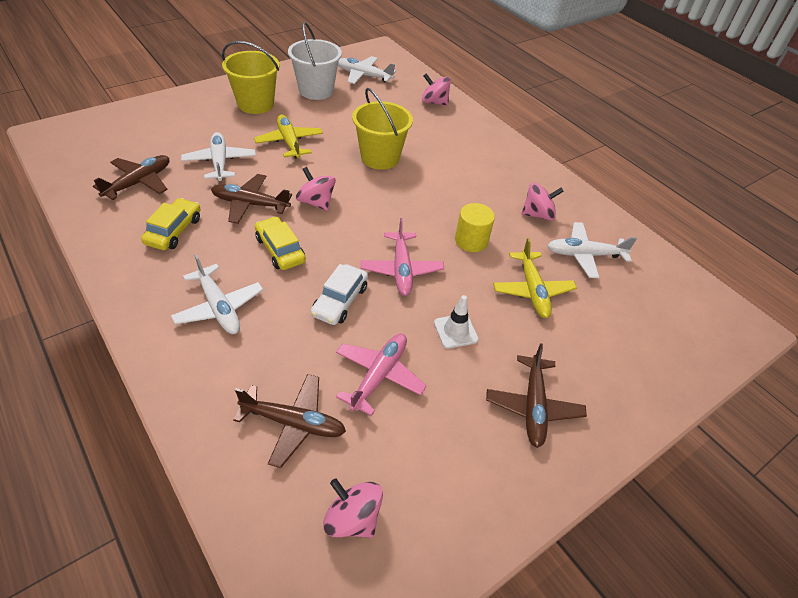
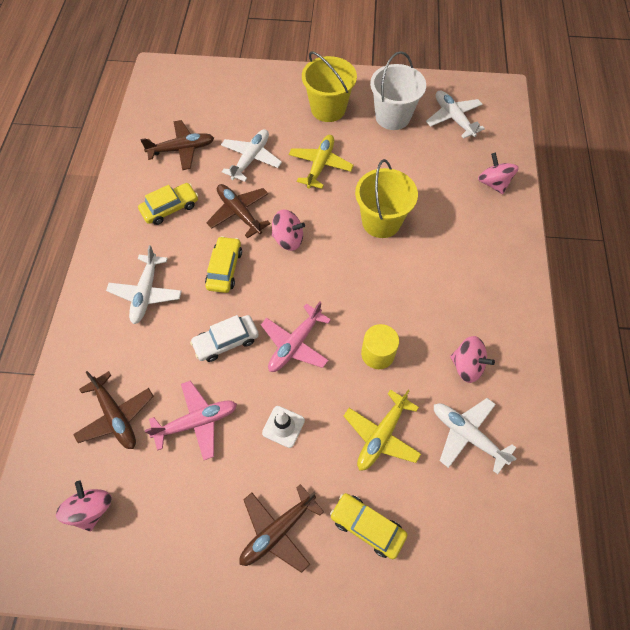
camera: 45 degrees right, 15 degrees up
pink spinning top [296,167,336,211] -> pink spinning top turned 105 degrees clockwise [272,209,305,251]
none -> yellow car [330,493,407,559]

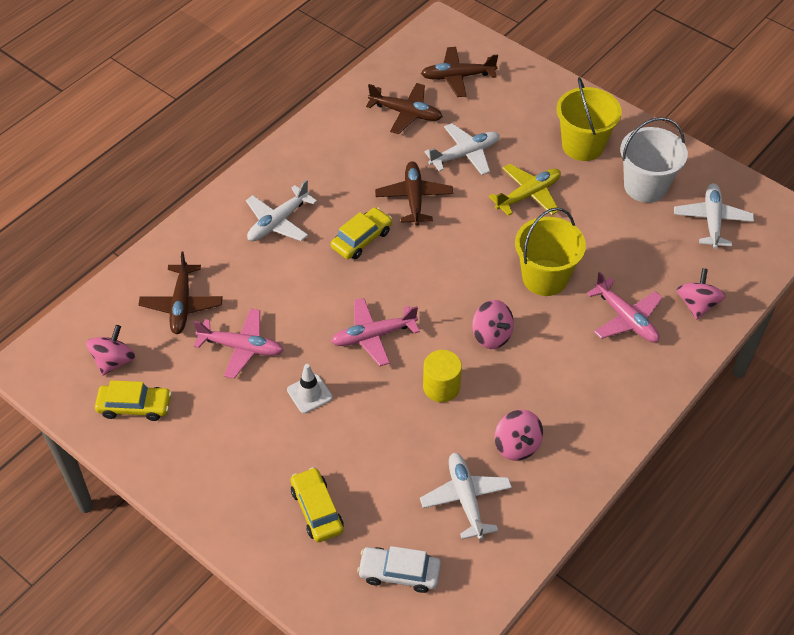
camera: 35 degrees right, 10 degrees down
yellow car [138,183,198,225] -> yellow car moved to [95,380,172,421]
white car [190,315,259,362] -> white car moved to [357,546,441,593]
brown plane [239,484,324,573] -> brown plane moved to [421,47,498,97]
pink spinning top [272,209,305,251] -> pink spinning top moved to [472,300,514,349]
yellow plane [344,389,421,471] -> none
none -> pink plane [587,272,663,343]

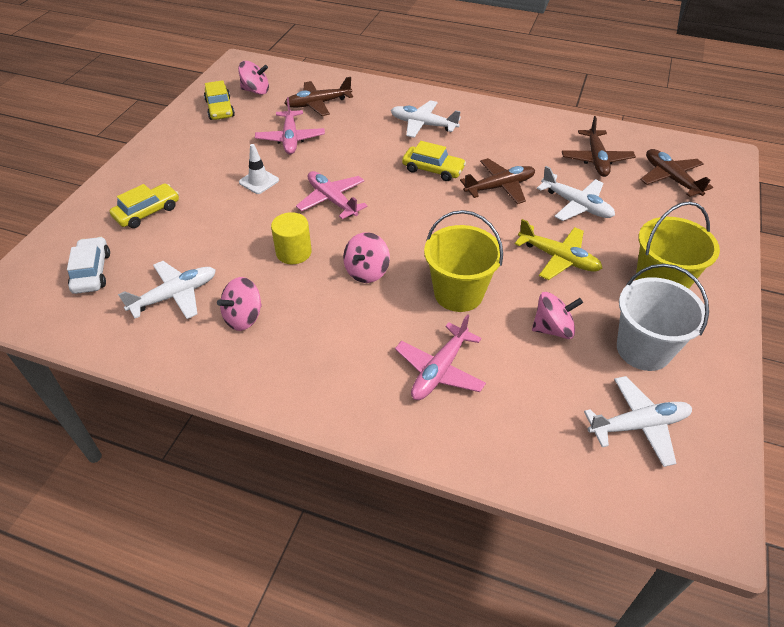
camera: 70 degrees right, 5 degrees down
pink spinning top [677,268,726,320] -> pink spinning top moved to [532,292,583,339]

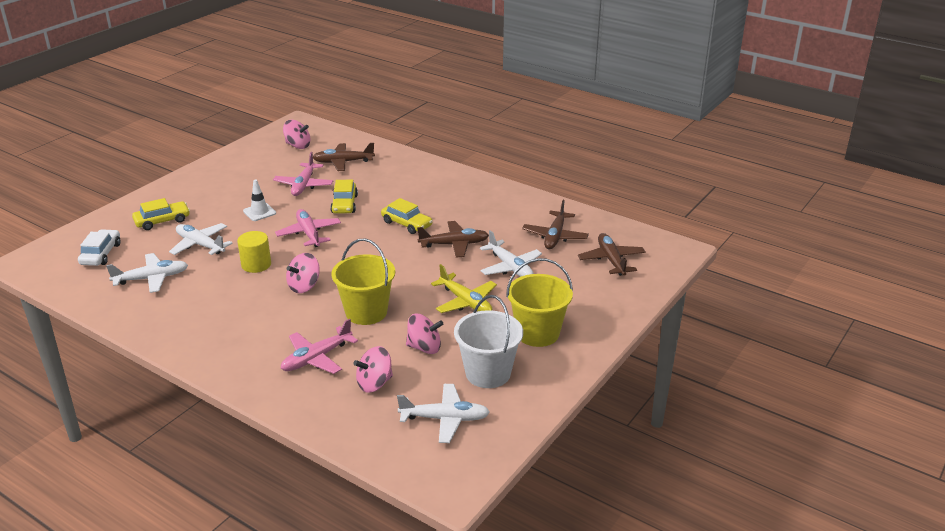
camera: 15 degrees right, 15 degrees down
yellow car [204,80,235,120] -> yellow car moved to [330,180,358,214]
pink spinning top [217,277,262,331] -> pink spinning top moved to [353,346,393,393]
white plane [391,100,461,138] -> white plane moved to [169,223,233,255]

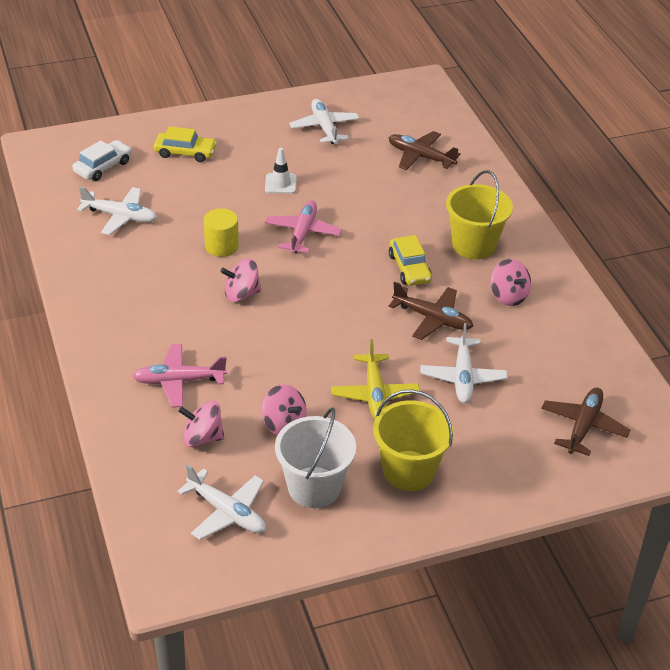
camera: 35 degrees right, 10 degrees up
white plane [169,223,233,255] -> white plane moved to [289,99,359,144]
pink plane [273,152,333,196] -> none
pink spinning top [283,120,310,149] -> pink spinning top moved to [490,259,531,306]
yellow car [330,180,358,214] -> none
yellow bucket [331,238,395,325] -> yellow bucket moved to [446,170,513,259]
brown plane [522,200,589,249] -> none

